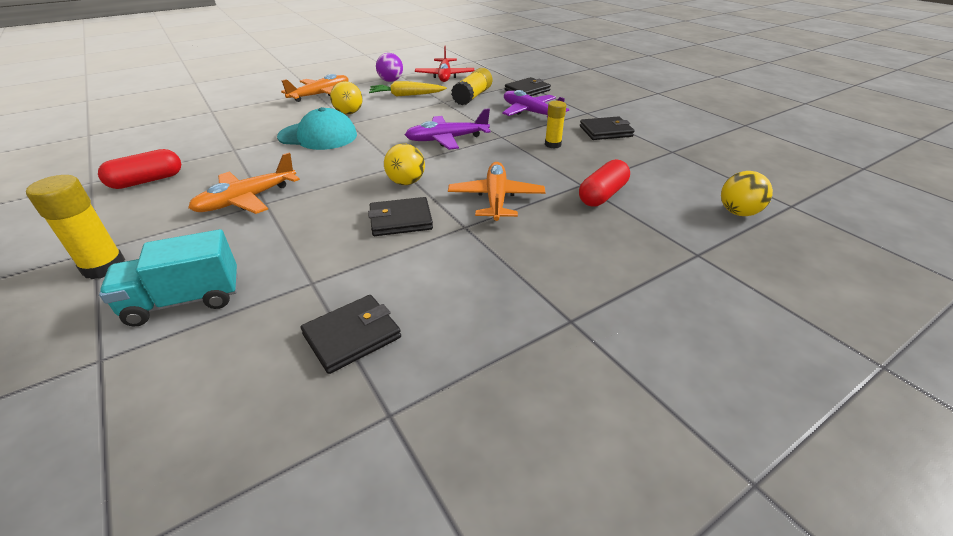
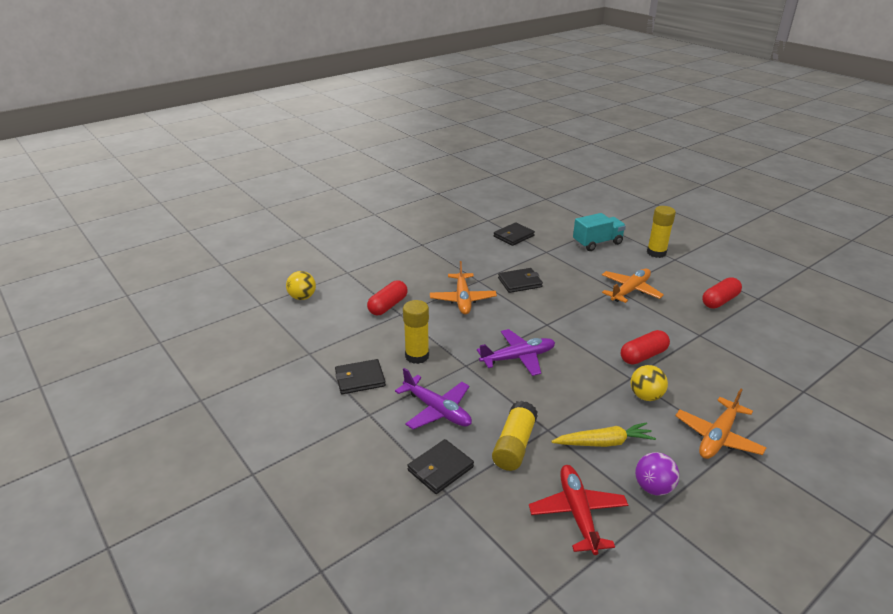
camera: 175 degrees right, 5 degrees down
turquoise cap [277,107,357,150] -> red capsule [621,330,670,365]
yellow ball [384,144,425,185] -> none
yellow glue stick [545,101,566,148] -> yellow glue stick [403,300,429,364], size x1.54

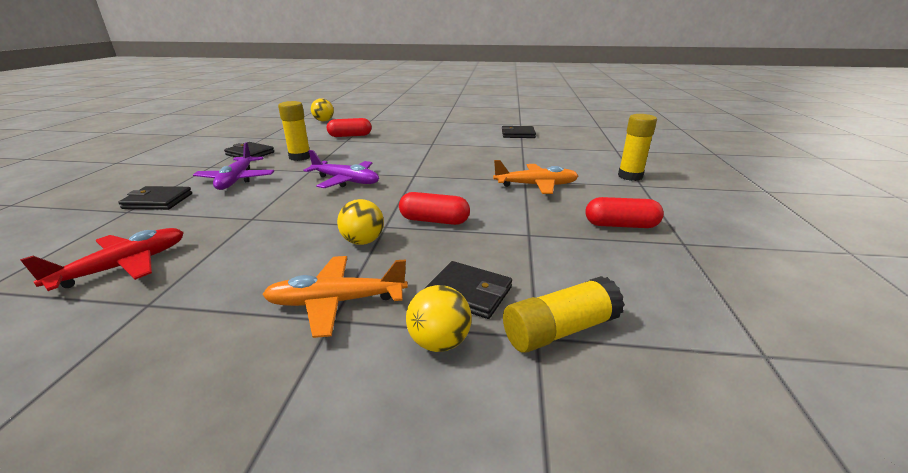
camera: 45 degrees right, 5 degrees down
orange plane [430,261,497,315] -> none
yellow glue stick [492,401,538,471] -> yellow glue stick moved to [503,276,625,353]
black wallet [498,268,543,293] -> black wallet moved to [425,261,512,319]
yellow carrot [551,422,656,447] -> none
turquoise truck [573,213,626,251] -> none
purple ball [635,452,679,496] -> none
none -> yellow ball [406,285,472,352]

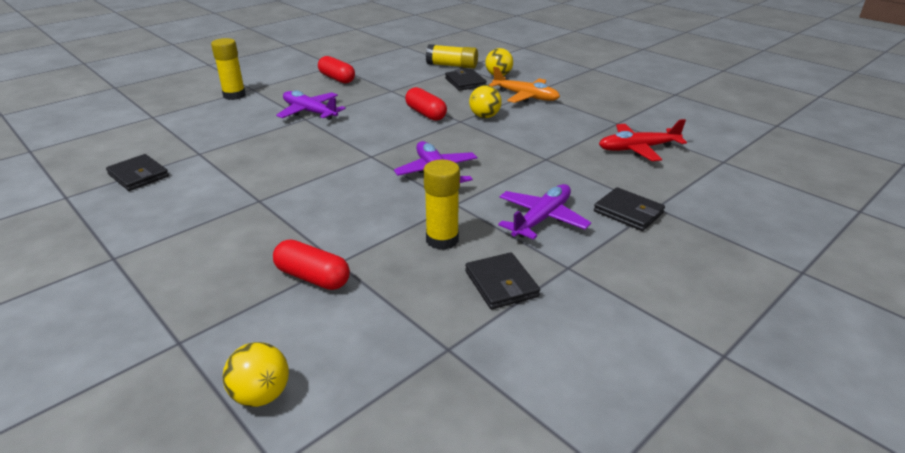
camera: 140 degrees left, 5 degrees up
orange plane [493,160,579,194] -> purple plane [276,90,346,120]

